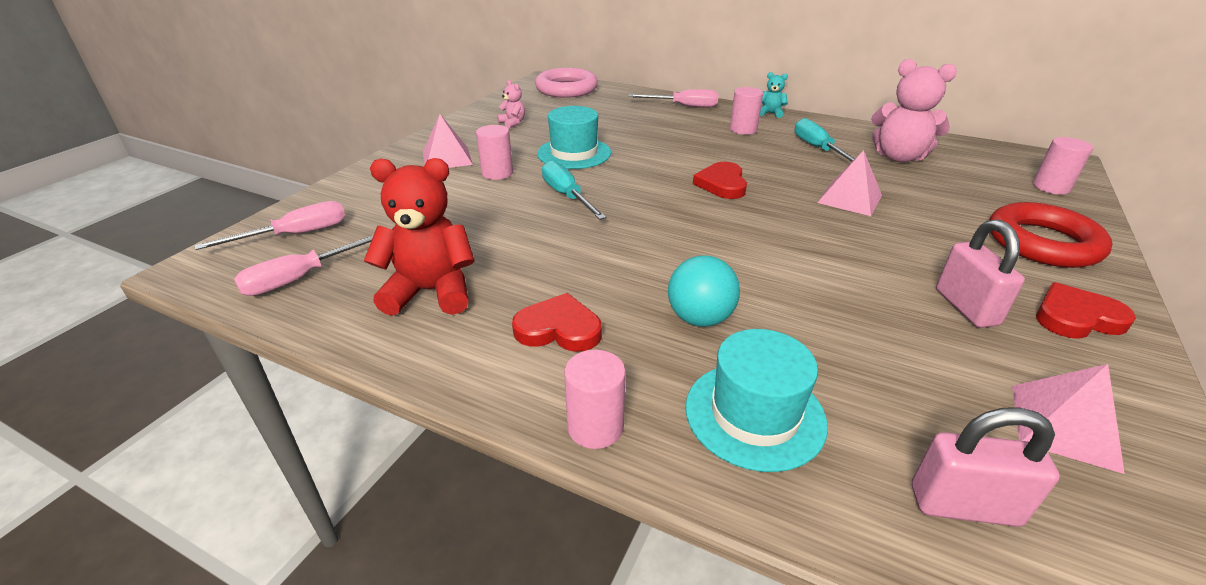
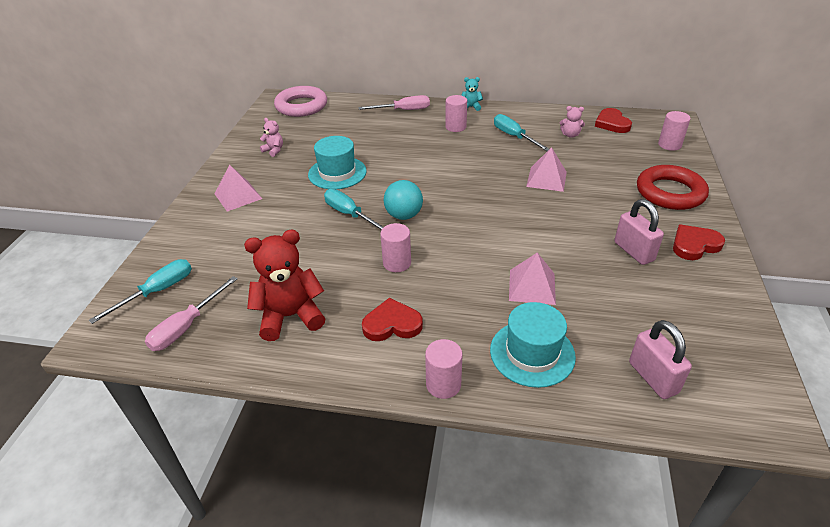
camera: 15 degrees left, 5 degrees up
pink screwdriver [194,201,346,250] -> turquoise screwdriver [88,259,192,324]
pink cylinder [476,125,513,180] -> pink cylinder moved to [380,223,411,272]
turquoise ball [668,255,740,327] -> turquoise ball moved to [384,180,423,220]
red heart [693,162,747,199] -> red heart moved to [595,108,632,133]
pink teddy bear [871,59,957,162] -> pink teddy bear [560,106,585,138], size x0.48
pink padlock [912,407,1060,527] -> pink padlock turned 75 degrees clockwise [629,320,692,399]
pink pyramid [1012,364,1125,474] -> pink pyramid moved to [509,252,556,305]

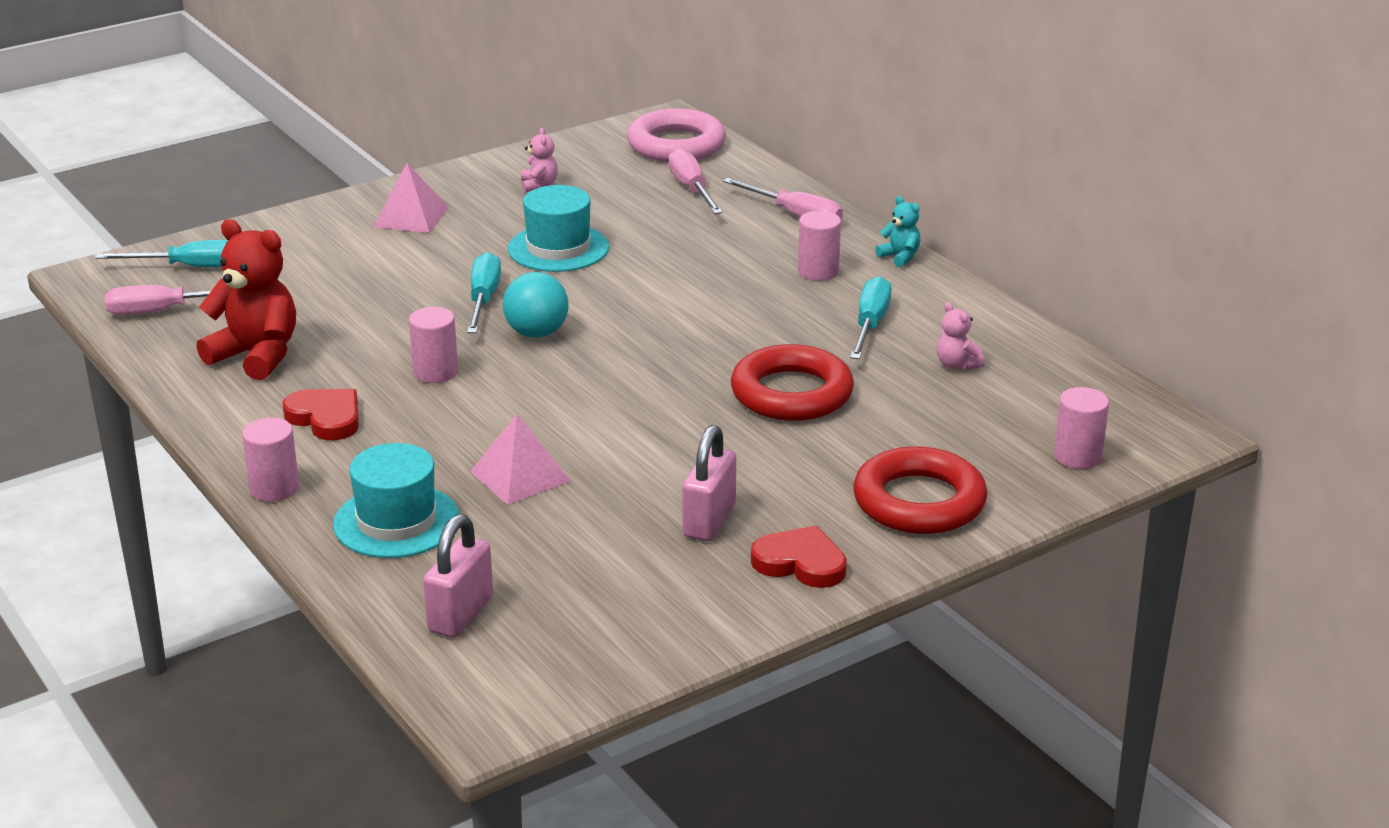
camera: 45 degrees right, 10 degrees down
pink pyramid [526,147,567,192] -> red ring [731,344,854,421]
red heart [595,108,632,133] -> none
none -> pink screwdriver [668,148,723,214]

